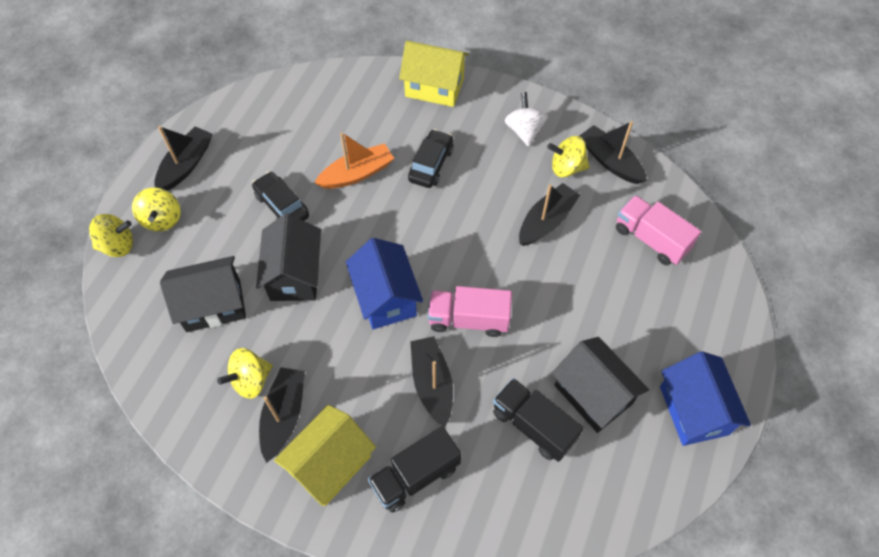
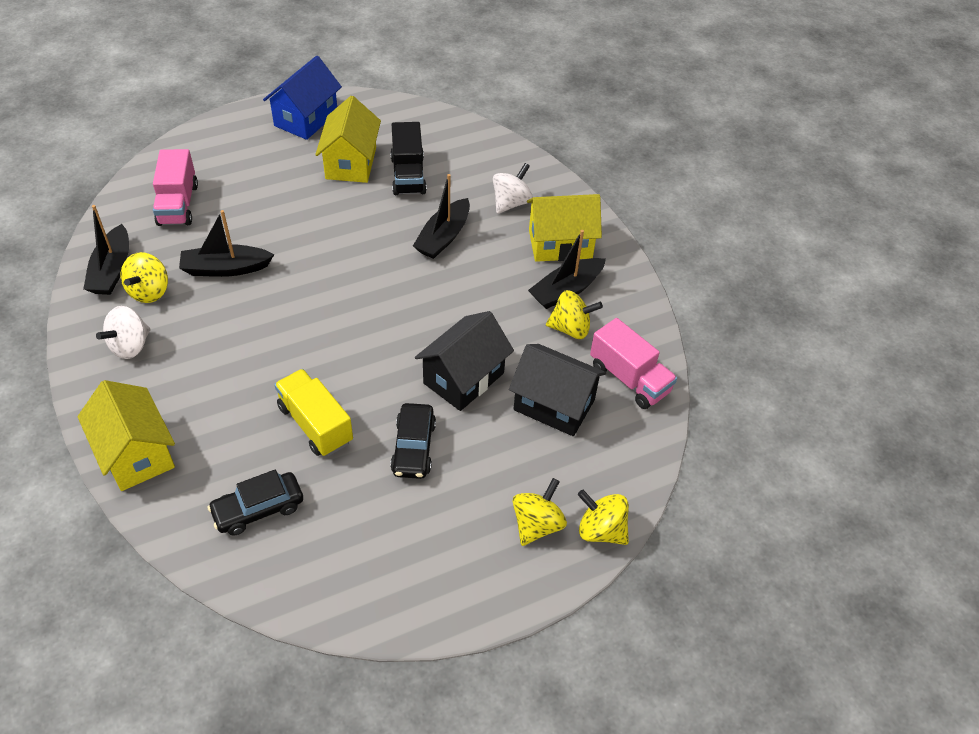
camera: 140 degrees left, 10 degrees down
black boat [154,126,212,191] -> none
orange boat [315,132,394,189] -> yellow truck [274,369,353,456]
blue house [346,238,423,329] -> none
black truck [368,426,461,513] -> white spinning top [493,163,533,214]
black car [408,129,454,188] -> black car moved to [208,470,303,536]
pink truck [428,286,512,337] -> pink truck moved to [590,318,677,409]
yellow spinning top [547,136,590,177] -> yellow spinning top turned 60 degrees clockwise [121,252,168,303]
black house [552,337,649,433] -> yellow house [315,96,381,183]

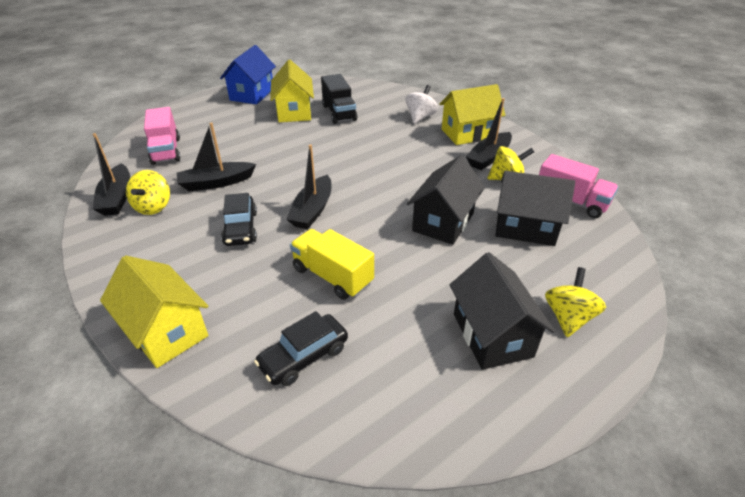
camera: 10 degrees left, 10 degrees down
white spinning top [96,306,151,359] -> none
black car [390,403,436,479] -> black car moved to [221,193,257,246]
black boat [413,174,470,259] -> black boat moved to [286,144,331,229]
yellow spinning top [578,490,629,545] -> none
none -> black house [450,252,555,370]

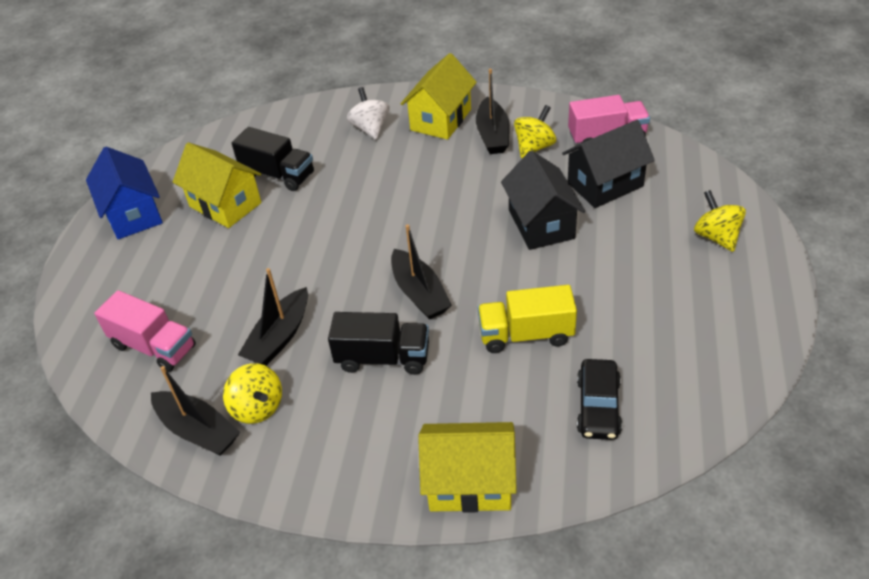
camera: 40 degrees left, 5 degrees up
black car [221,193,257,246] -> black truck [328,312,429,375]
black house [450,252,555,370] -> none

